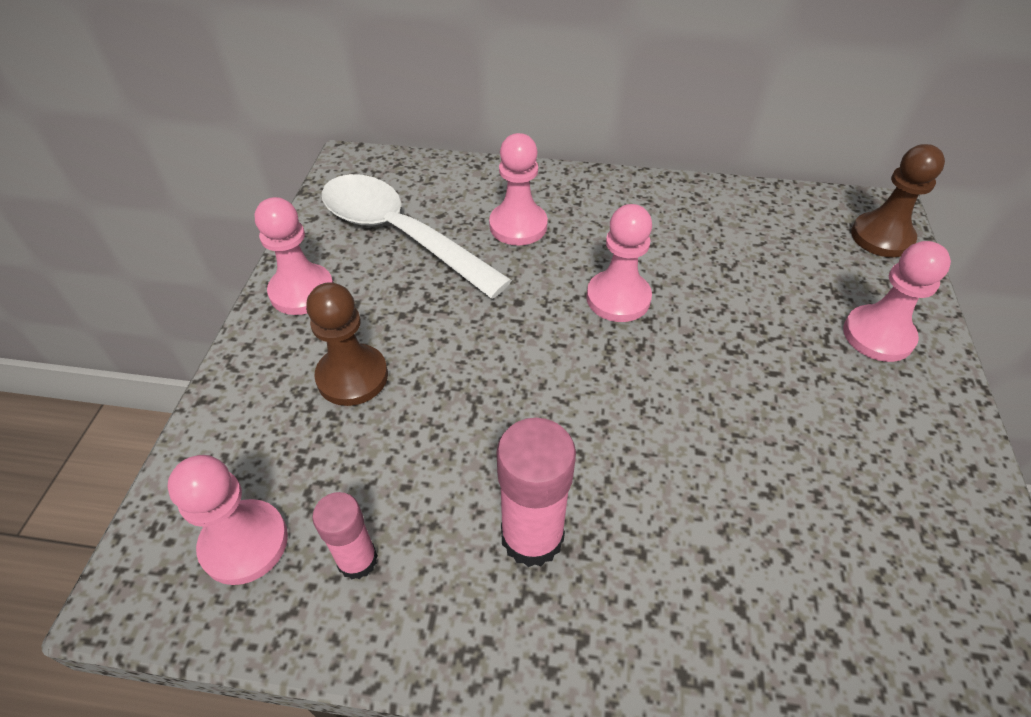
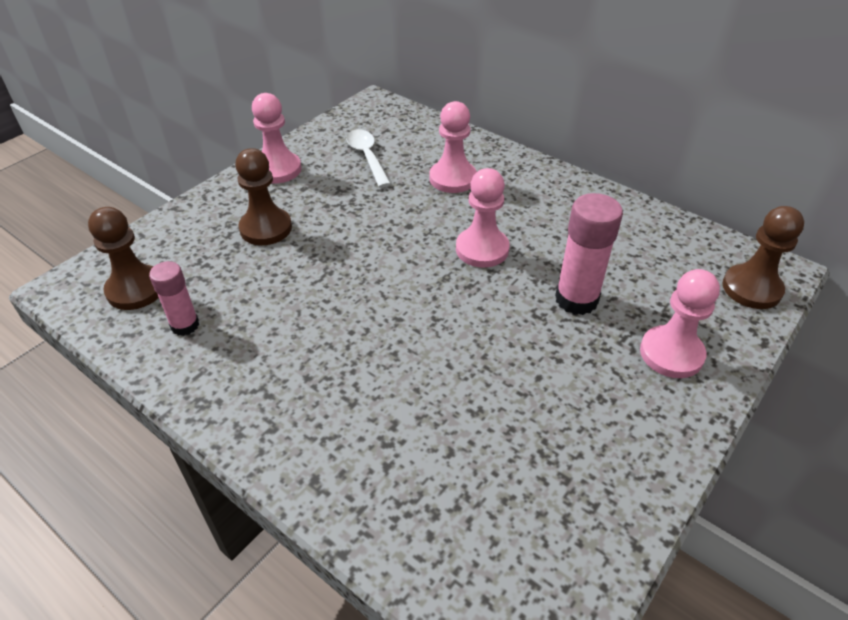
camera: 30 degrees right, 5 degrees down
pink pawn [168,455,288,585] -> brown pawn [88,207,159,310]
white spoon [321,174,512,299] -> white spoon [346,129,391,187], size x0.54
pink glue stick [497,418,576,567] -> pink glue stick moved to [555,193,623,315]

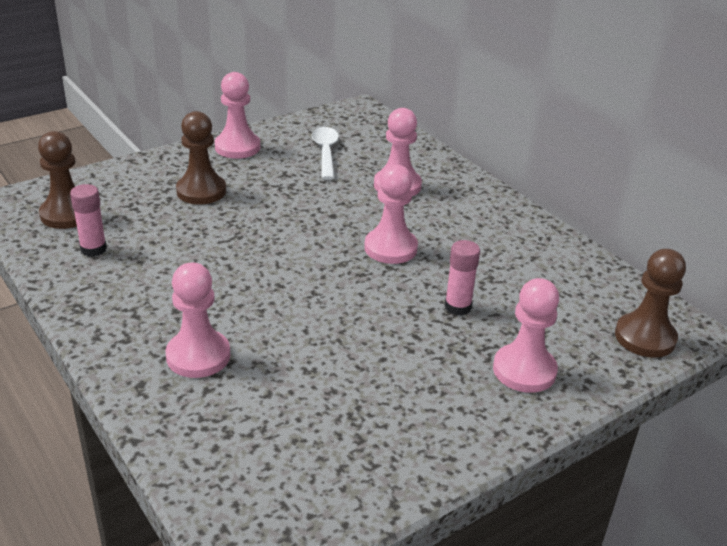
camera: 15 degrees right, 10 degrees down
pink glue stick [555,193,623,315] -> pink glue stick [444,240,480,316], size x0.62
none -> pink pawn [166,263,230,378]

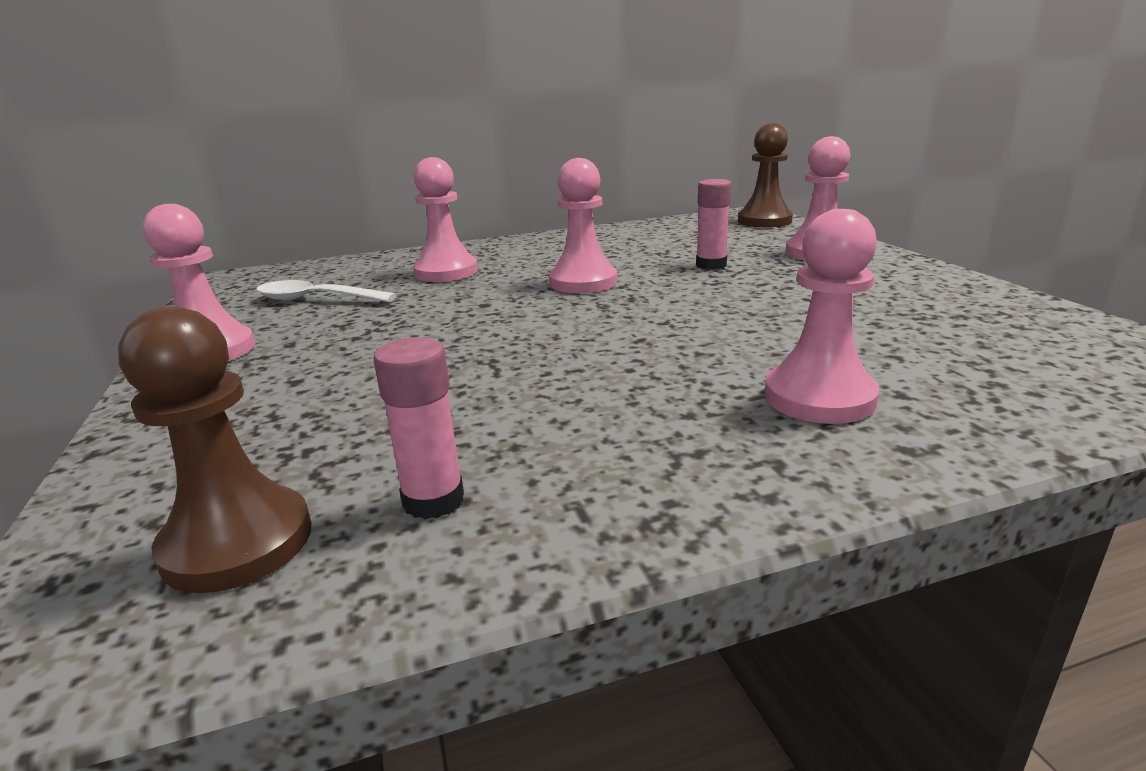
camera: 70 degrees left, 10 degrees down
brown pawn [176,111,226,204] -> none

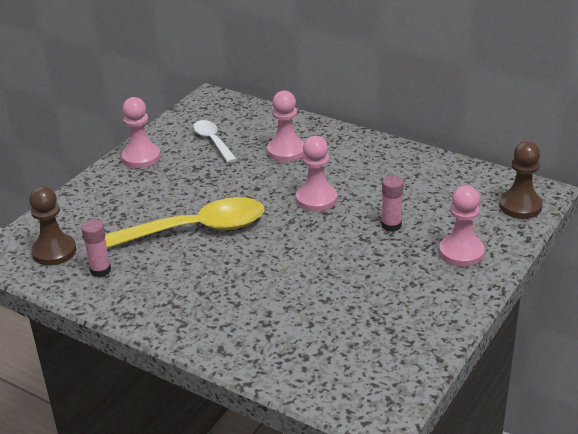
camera: 50 degrees right, 10 degrees up
pink pawn [764,209,880,424] -> none
none -> yellow spoon [105,197,264,248]

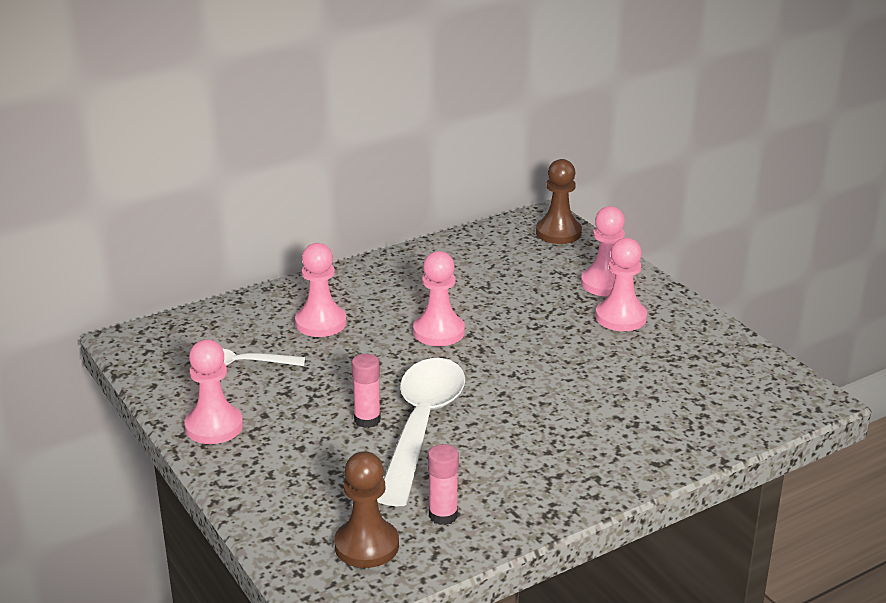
camera: 65 degrees left, 5 degrees down
yellow spoon [105,197,264,248] -> white spoon [377,358,465,506]
pink glue stick [381,176,404,232] -> pink glue stick moved to [352,354,381,428]
none -> pink pawn [596,238,647,331]

